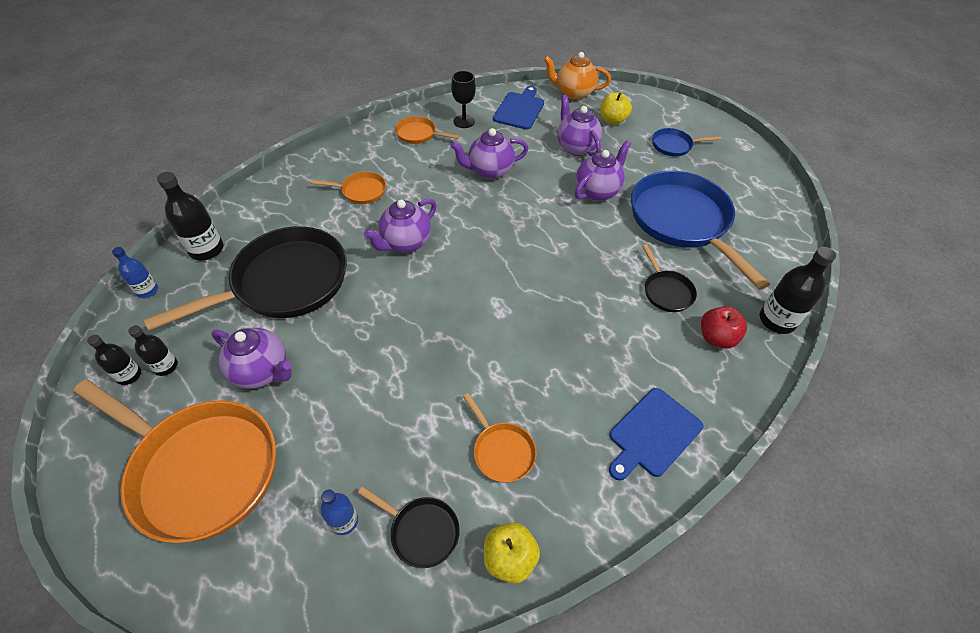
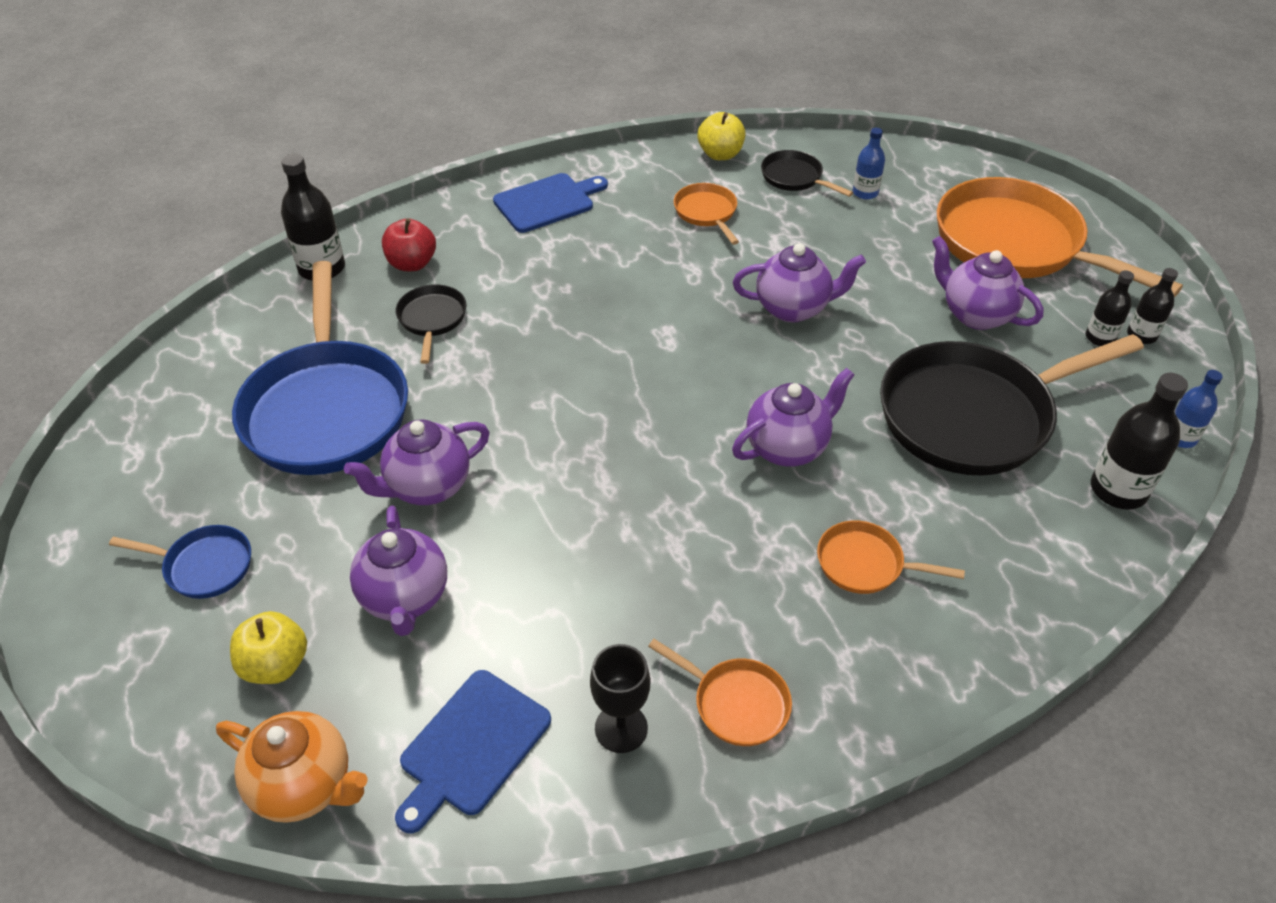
camera: 165 degrees left, 5 degrees down
purple teapot [450,128,528,179] -> purple teapot moved to [733,243,866,323]

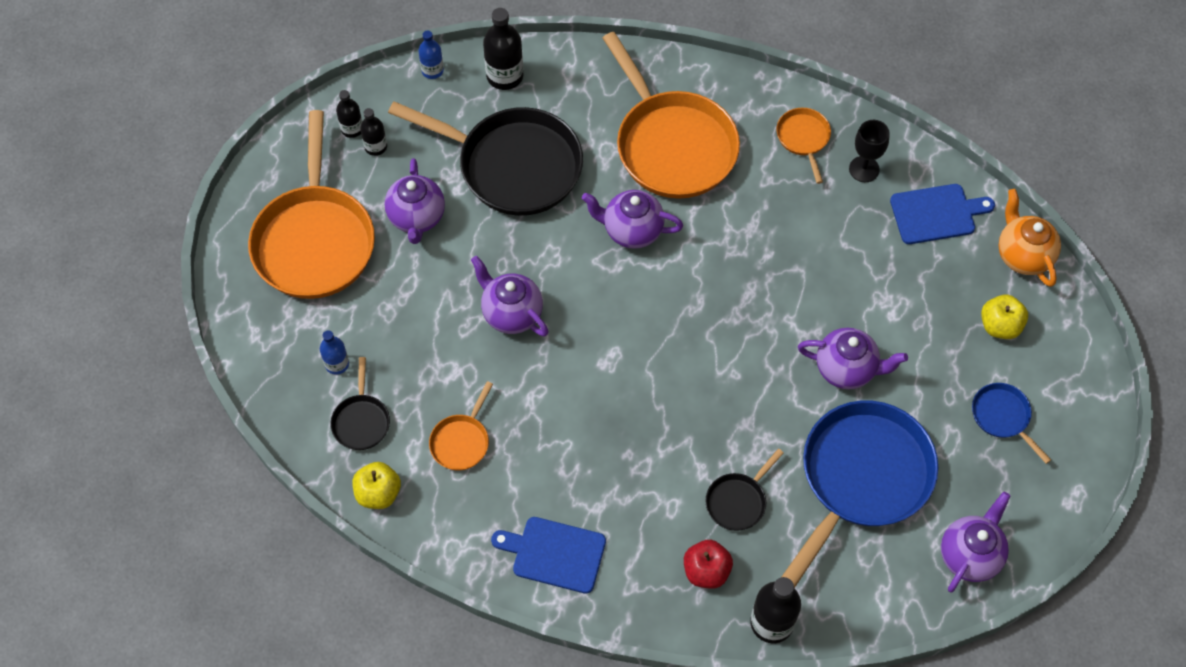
camera: 135 degrees left, 15 degrees up
purple teapot [350,506,447,636] -> purple teapot moved to [941,492,1010,593]
orange pan [817,520,965,594] -> orange pan [602,32,740,199], size x2.22

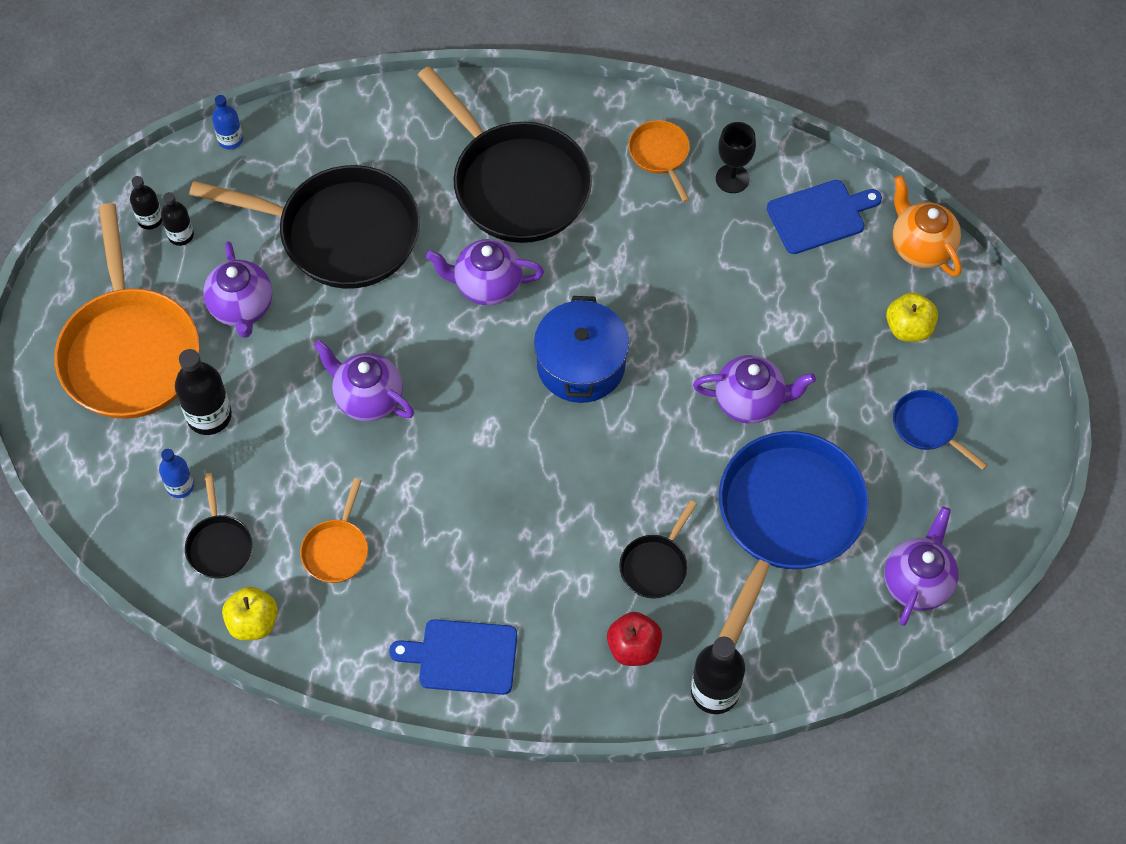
camera: 10 degrees left, 0 degrees up
black bottle [483,8,523,90] -> black bottle moved to [175,349,232,435]
orange pan [602,32,740,199] -> black pan [418,66,592,243]
none -> blue pot [534,296,629,403]

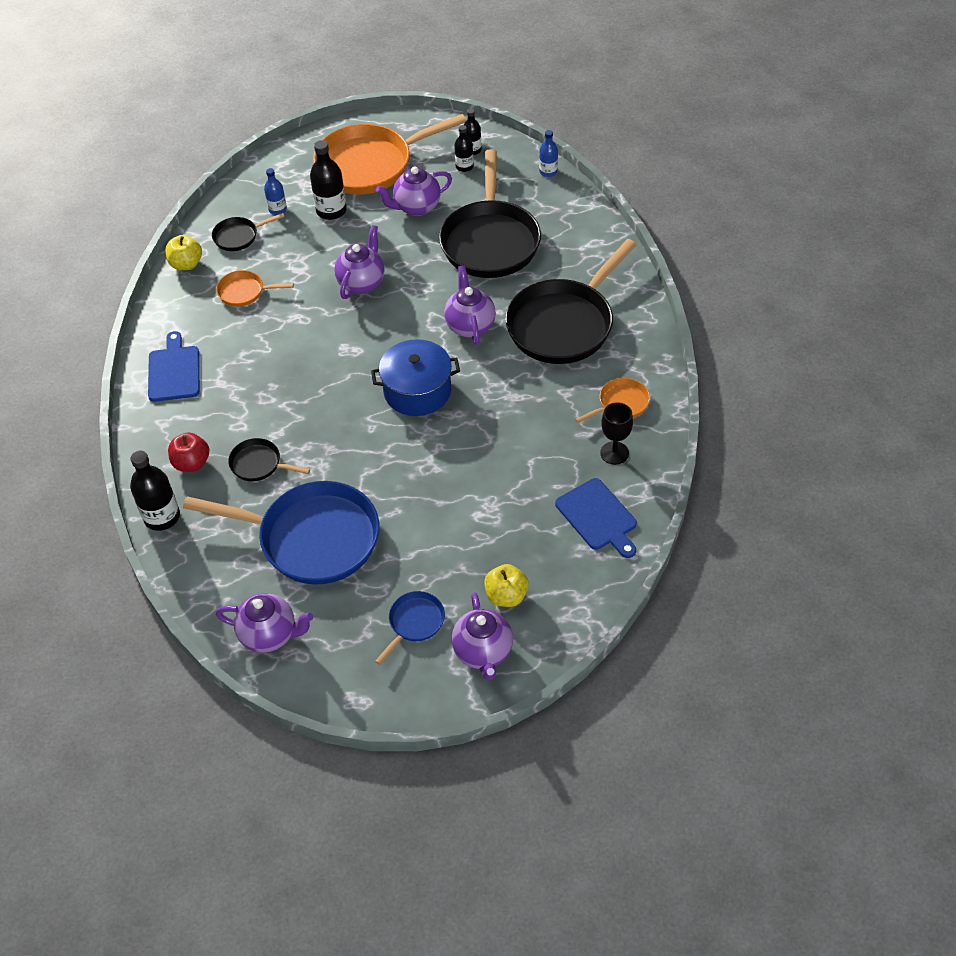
camera: 80 degrees right, 10 degrees down
purple teapot [693,355,816,424] -> purple teapot moved to [452,592,513,680]
orange teapot [893,175,962,277] -> none

